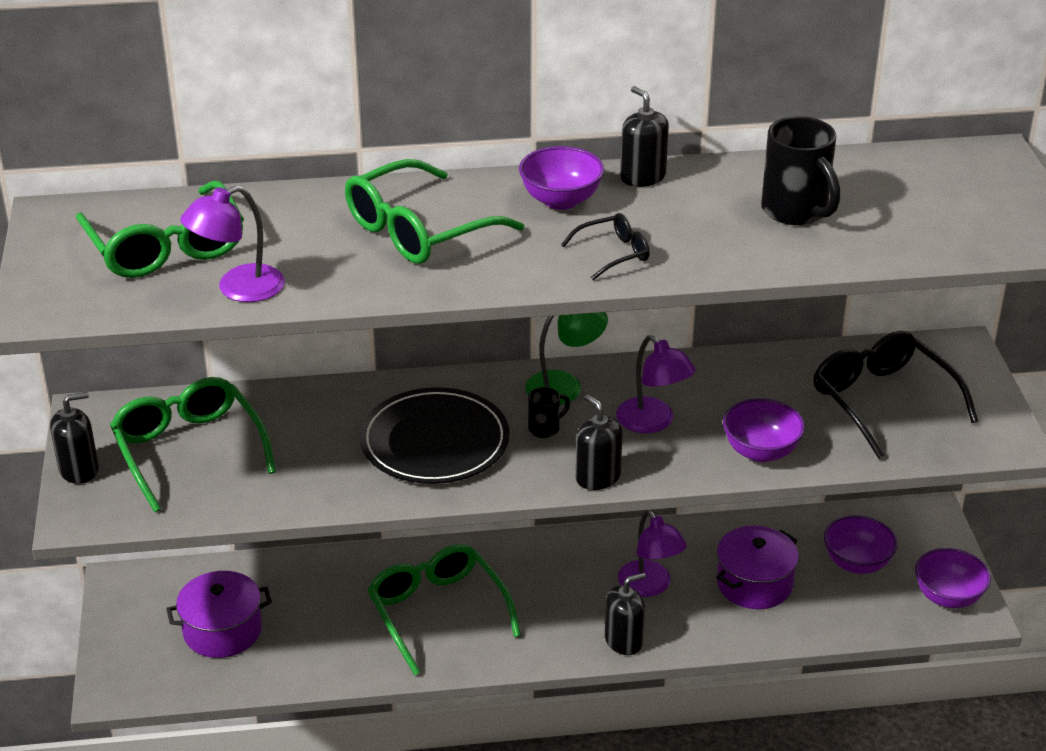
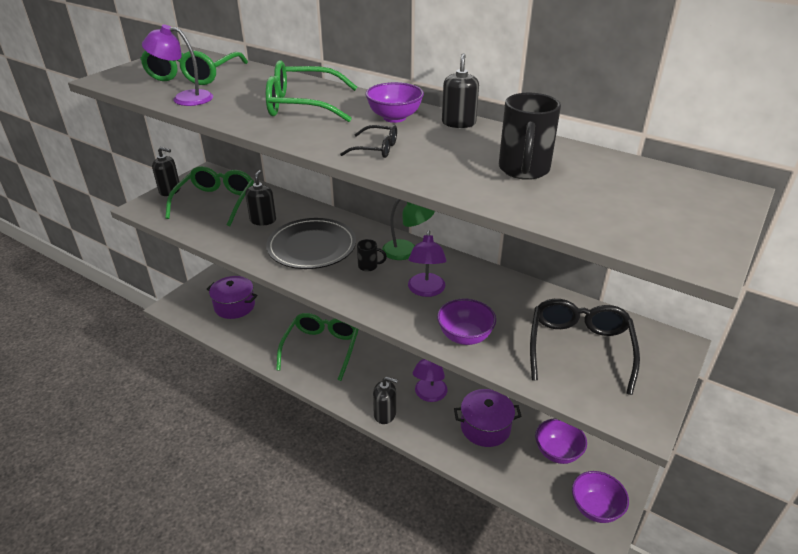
camera: 40 degrees right, 0 degrees up
black soap dispenser [576,394,623,490] -> black soap dispenser moved to [245,170,276,225]

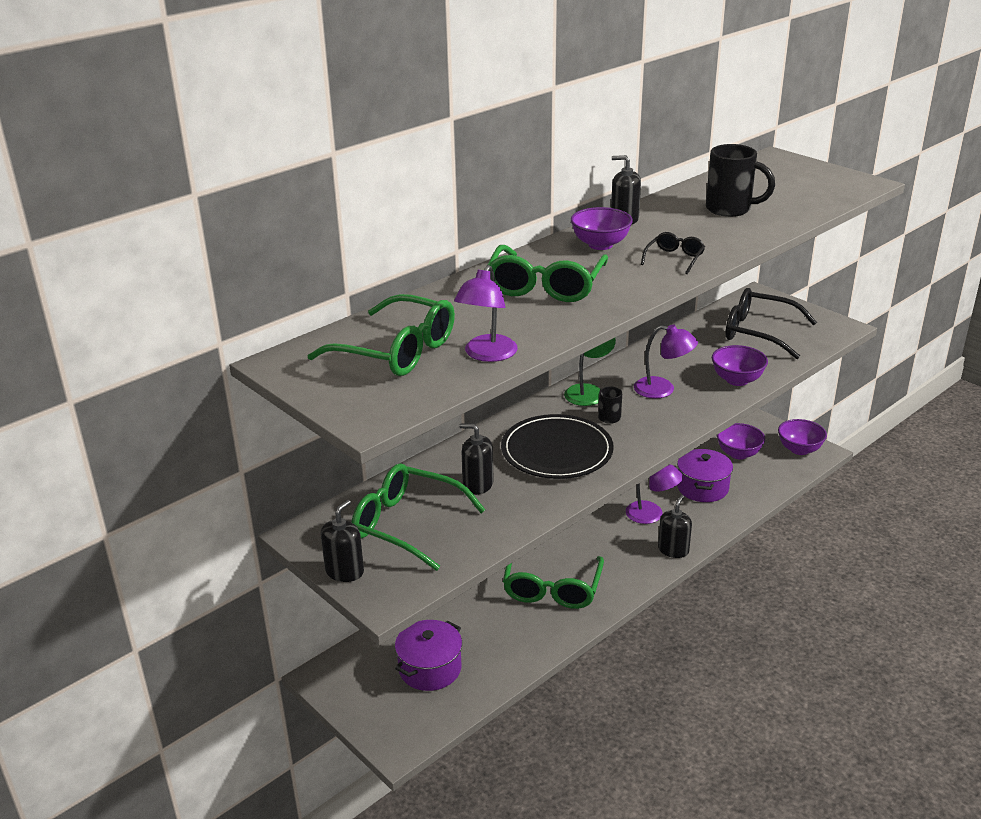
camera: 75 degrees left, 5 degrees down
green glasses [276,313,359,381] -> green glasses turned 105 degrees counterclockwise [503,556,604,609]

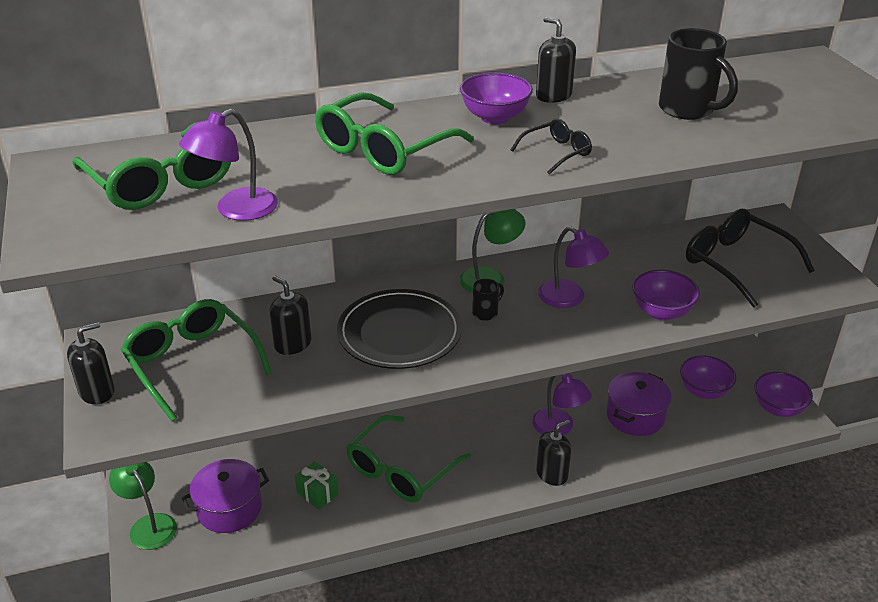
camera: 25 degrees right, 5 degrees up
none -> green lamp [109,462,177,550]
none -> green gift [295,461,339,510]

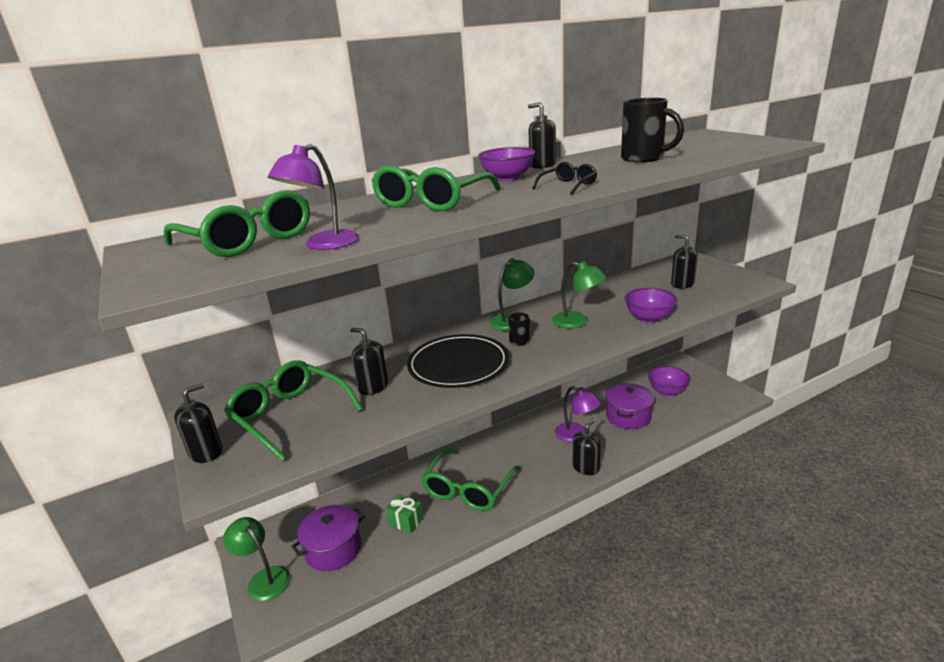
camera: 10 degrees left, 10 degrees down
purple lamp [538,227,609,308] -> green lamp [552,261,607,329]
black glasses [686,209,815,308] -> black soap dispenser [671,235,698,289]
purple bowl [754,372,813,417] -> none

